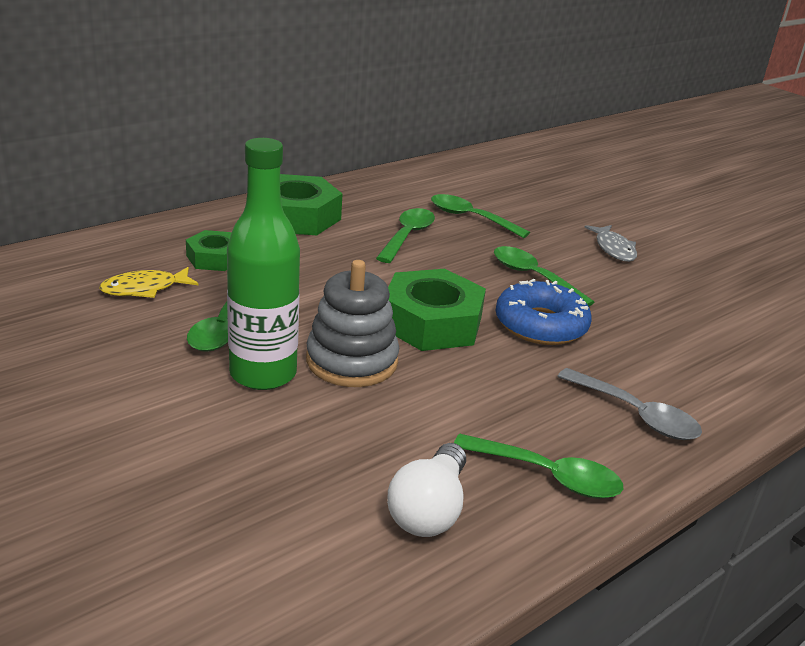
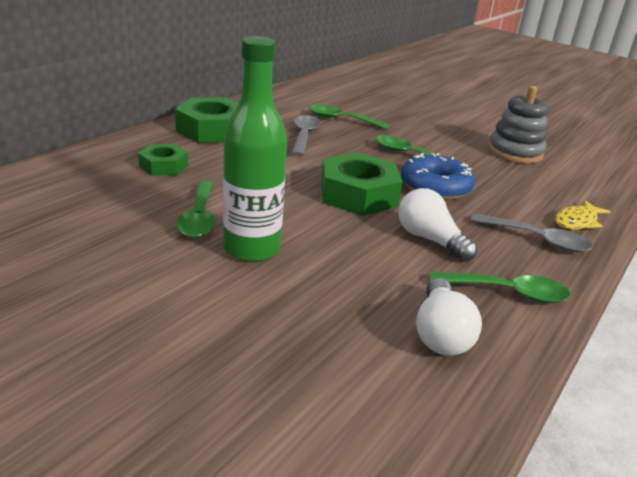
camera: 15 degrees left, 0 degrees up
yellow fish [99,267,198,298] -> yellow fish moved to [555,200,611,230]
grey stacking toy [306,260,399,387] -> grey stacking toy moved to [488,86,548,164]
green spoon [376,208,435,263] -> grey spoon [292,115,320,156]
grey fish [584,225,637,262] -> none
none -> white light bulb [398,188,477,262]

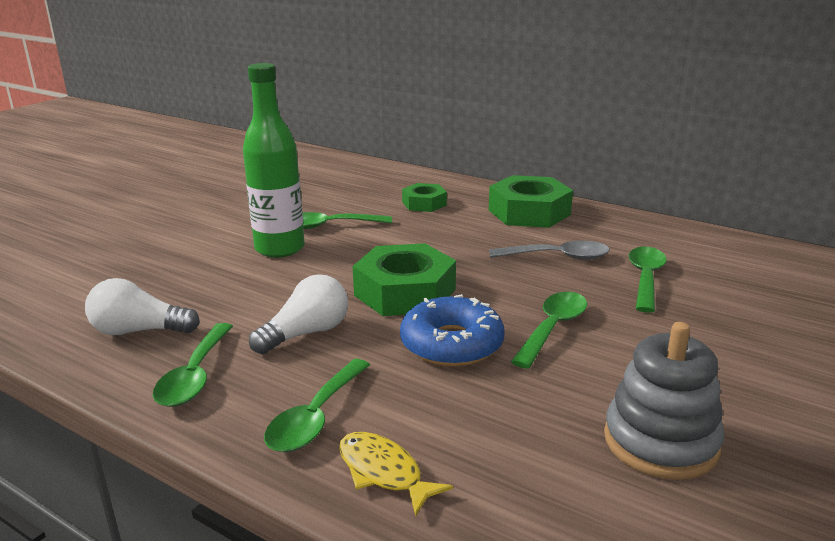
camera: 90 degrees right, 5 degrees down
grey spoon [471,214,593,252] -> green spoon [264,359,370,452]

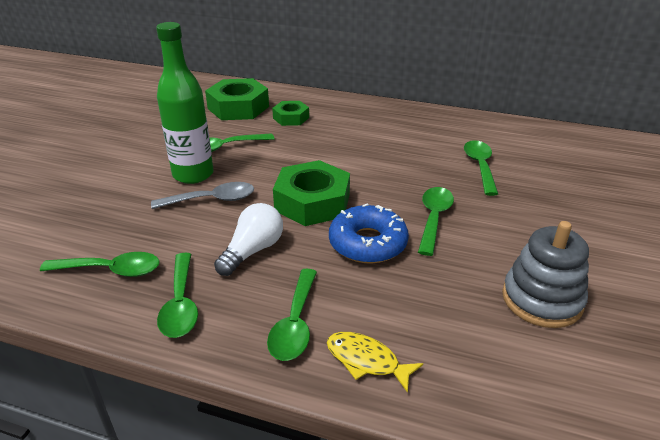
camera: 15 degrees left, 10 degrees up
white light bulb [85,278,200,335] -> green spoon [40,252,160,277]
green nut [489,175,573,228] -> green nut moved to [205,78,269,120]
grey spoon [489,240,610,260] -> grey spoon moved to [151,182,254,209]

